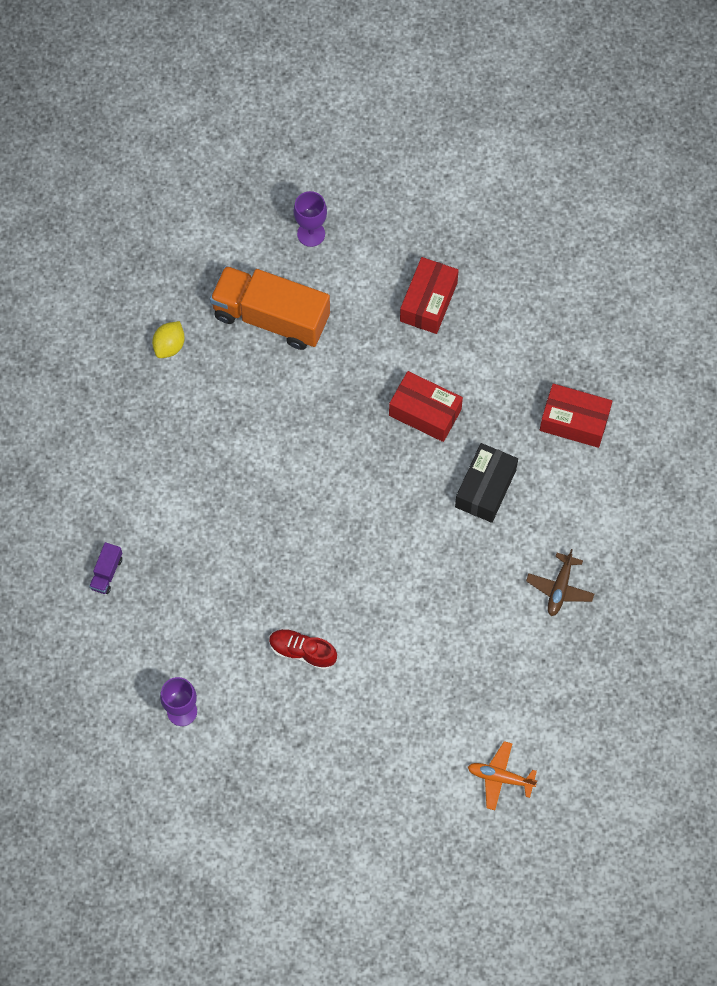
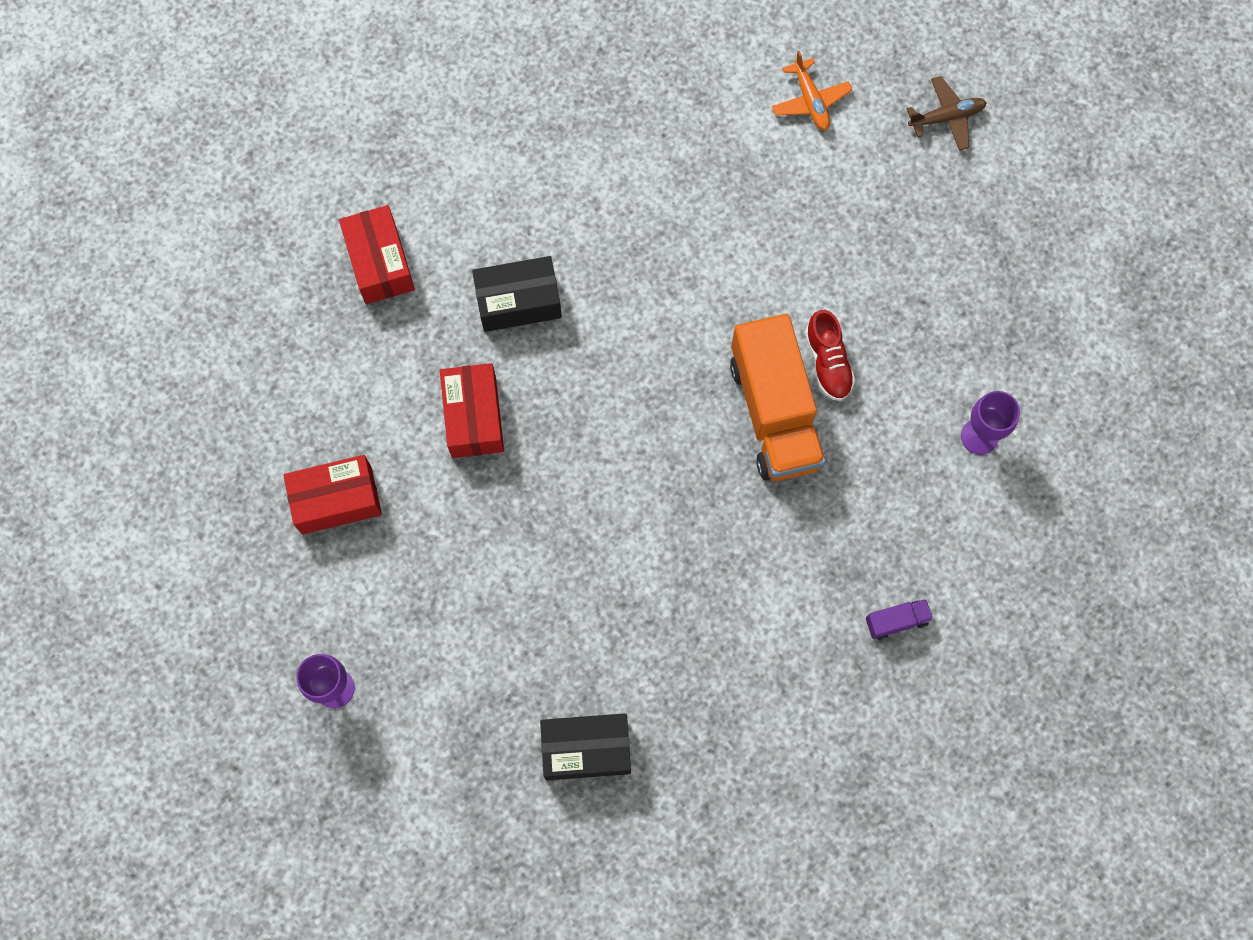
camera: 125 degrees left, 5 degrees up
yellow lemon [152,321,185,358] -> black box [540,713,631,780]
orange truck [210,266,330,350] -> orange truck moved to [730,314,826,481]
brown plane [526,549,594,616] -> brown plane moved to [907,76,987,151]

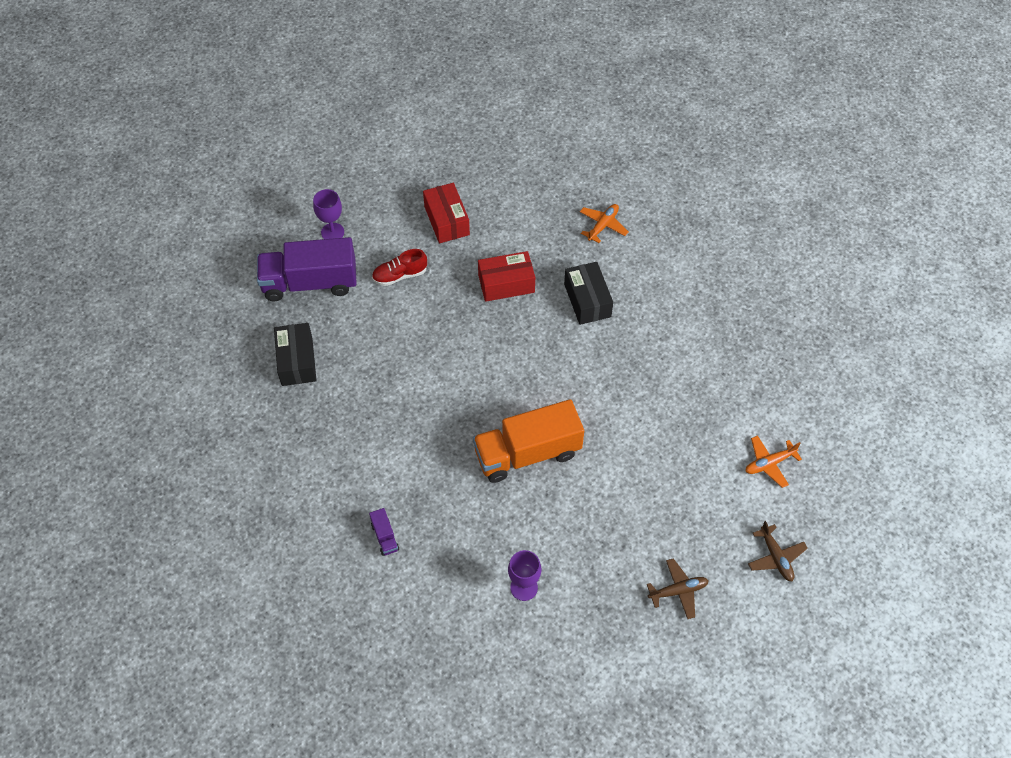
camera: 85 degrees right, 15 degrees down
red box [339,205,415,304] -> orange plane [580,204,629,243]
red shoe [805,310,855,401] -> red shoe moved to [372,249,427,286]
none -> purple truck [257,237,357,301]
none -> brown plane [647,558,709,619]

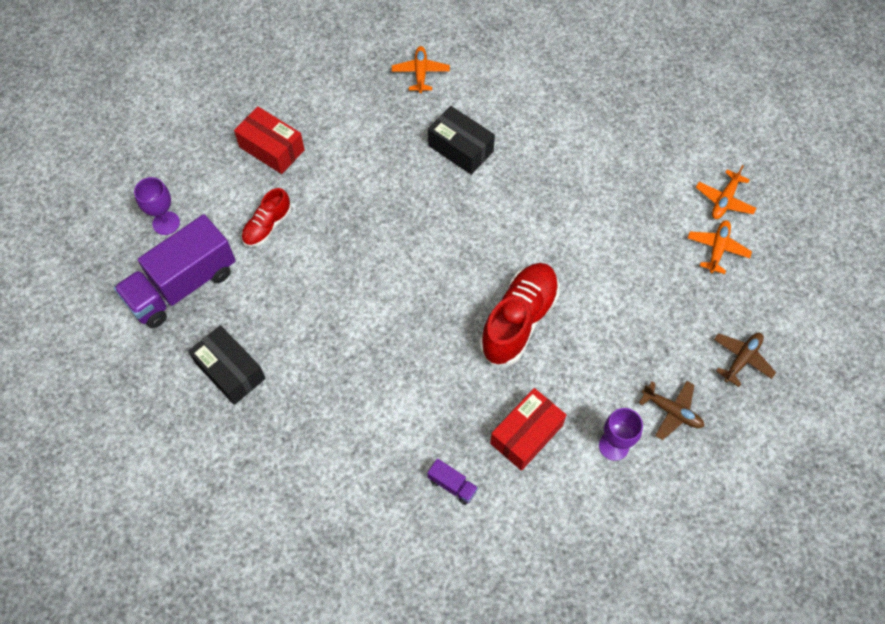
camera: 35 degrees left, 5 degrees up
orange truck [473,399,584,483] -> red shoe [479,263,559,365]
red box [478,251,535,302] -> red box moved to [490,388,566,471]
brown plane [748,521,808,581] -> brown plane moved to [639,381,704,440]
none -> orange plane [688,220,752,274]

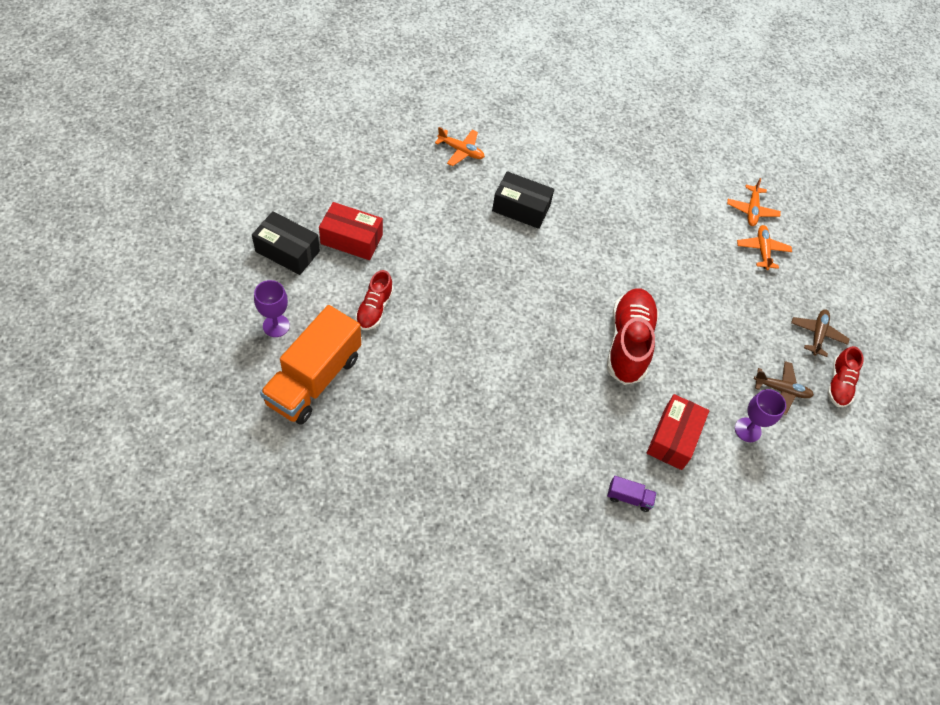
camera: 25 degrees left, 5 degrees down
purple truck [114,214,236,328] -> orange truck [260,305,361,425]
black box [188,325,266,405] -> black box moved to [252,211,320,275]
orange plane [392,46,450,93] -> orange plane turned 135 degrees clockwise [435,127,485,166]
none -> red shoe [827,346,864,407]

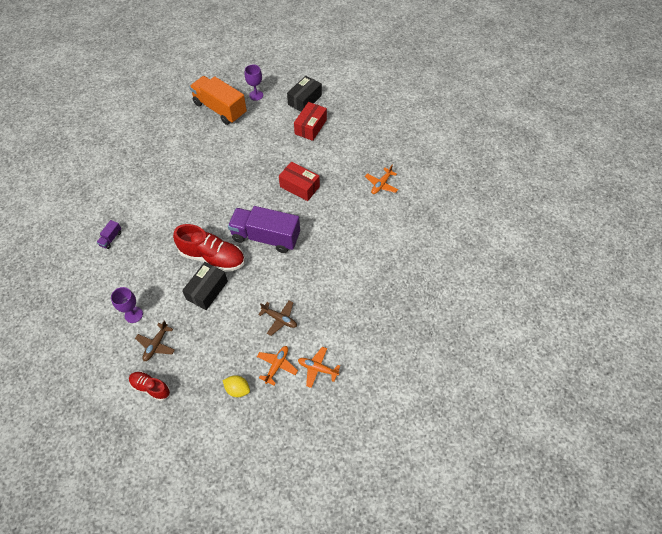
camera: 105 degrees right, 0 degrees up
red shoe [355,270,393,330] -> none
black box [492,171,554,229] -> black box moved to [182,262,228,310]
red box [647,394,709,470] -> red box moved to [279,162,320,201]
orange plane [737,225,792,270] -> orange plane turned 75 degrees counterclockwise [257,346,298,386]
brown plane [791,309,849,357] -> brown plane moved to [258,300,297,336]
none -> yellow lemon [222,375,250,397]
none -> purple truck [228,206,300,253]

